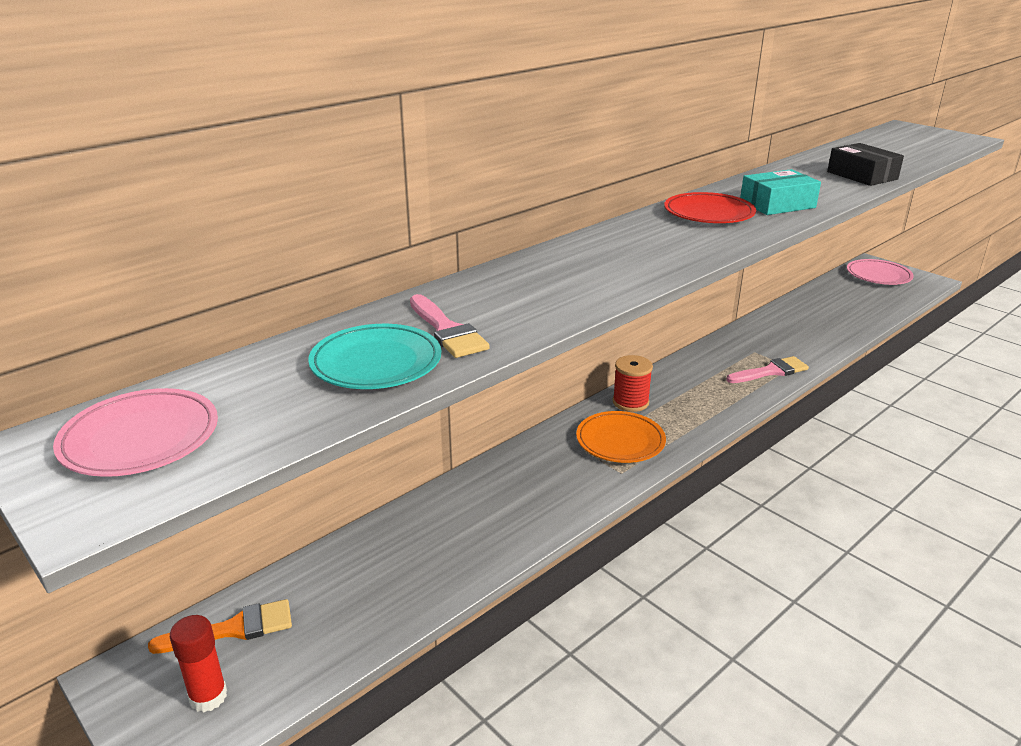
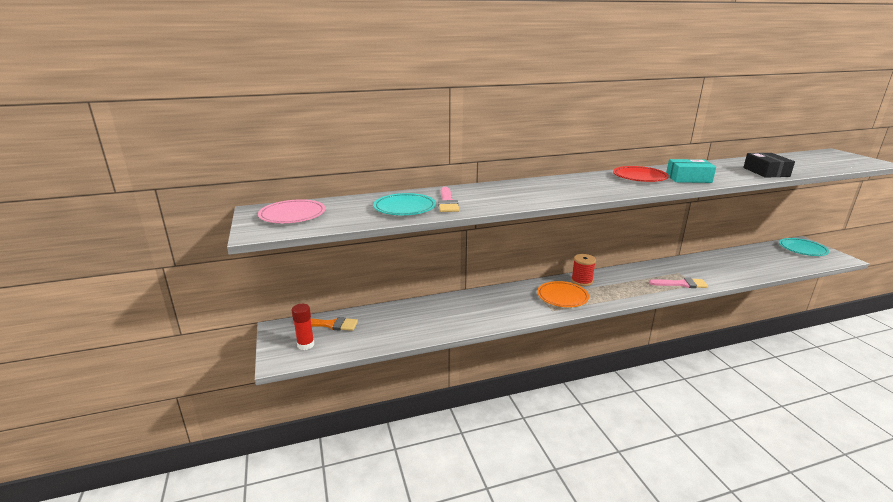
camera: 25 degrees right, 5 degrees down
pink plate [847,259,914,285] -> turquoise plate [779,238,829,256]

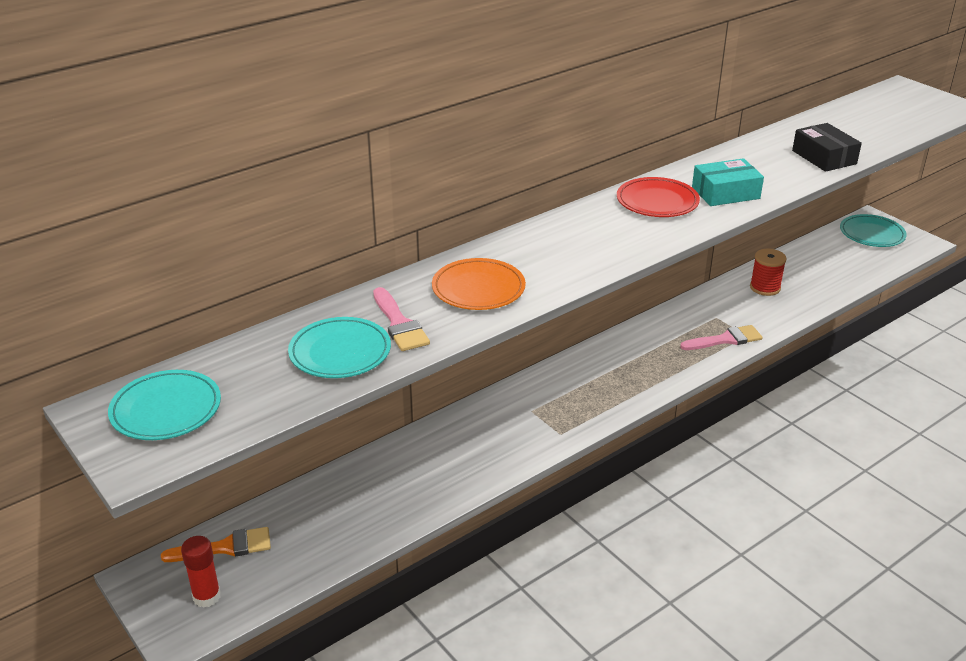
camera: 20 degrees left, 10 degrees up
pink plate [258,199,325,223] -> turquoise plate [108,370,221,440]
orange plate [537,281,589,307] -> orange plate moved to [432,258,526,310]
red spool [571,254,596,286] -> red spool moved to [750,249,787,296]

